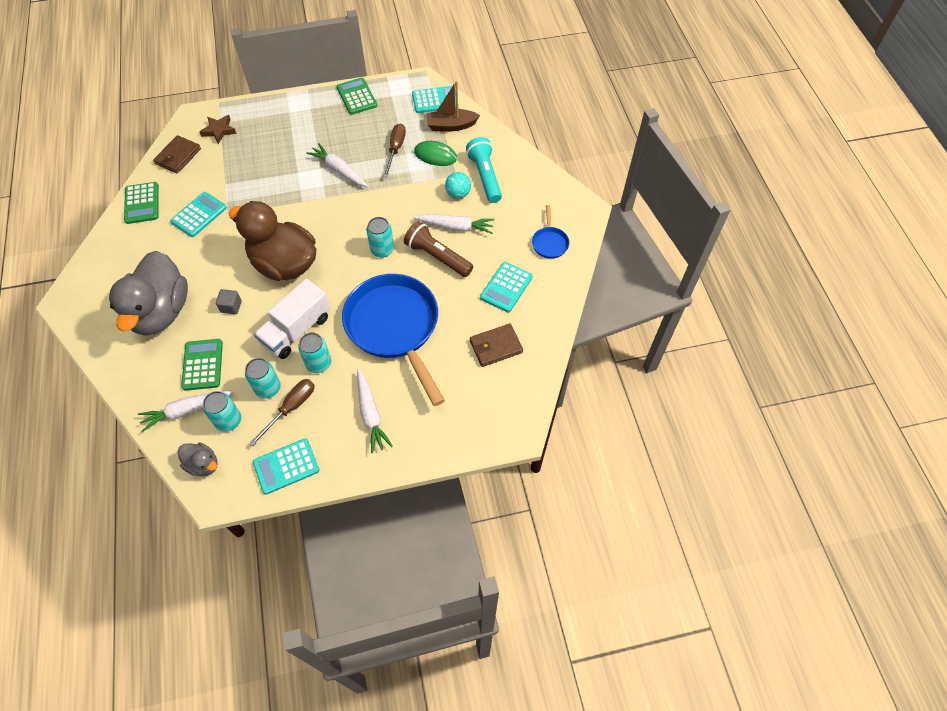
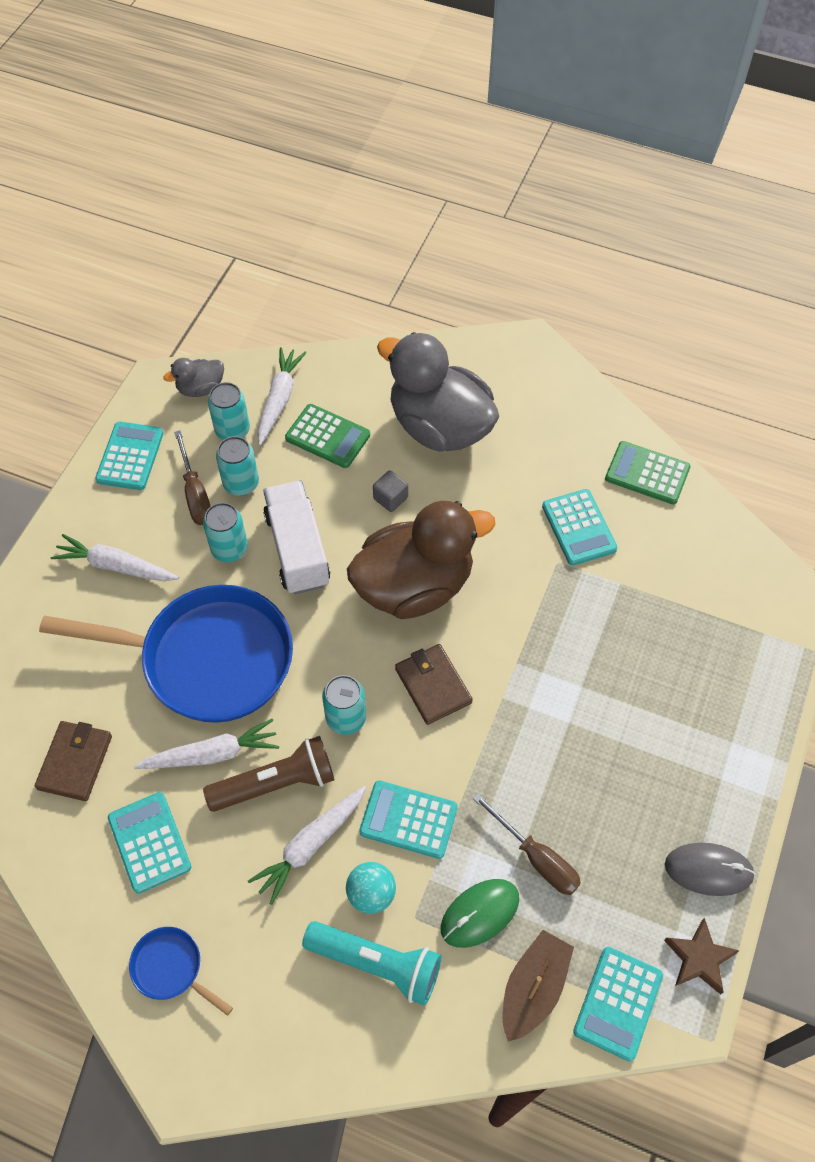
camera: 125 degrees right, 0 degrees up
brown wallet [153,135,201,174] -> brown wallet moved to [395,644,473,725]
brown star [199,115,237,144] -> brown star moved to [664,918,739,995]
white carrot [306,143,368,187] -> white carrot moved to [134,719,279,769]
green calculator [337,77,377,115] -> grey mouse [665,843,755,896]
none -> turquoise calculator [359,780,458,859]

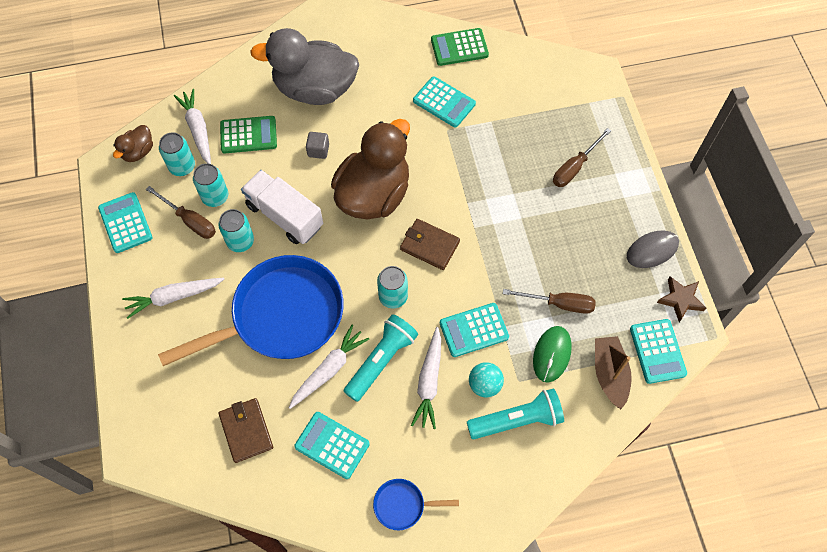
camera: 35 degrees left, 5 degrees up
grey duck [163,358,224,397] -> brown duck [113,125,153,162]
brown flashlight [203,736,334,812] -> turquoise flashlight [344,314,418,402]
none -> brown screwdriver [553,128,611,187]

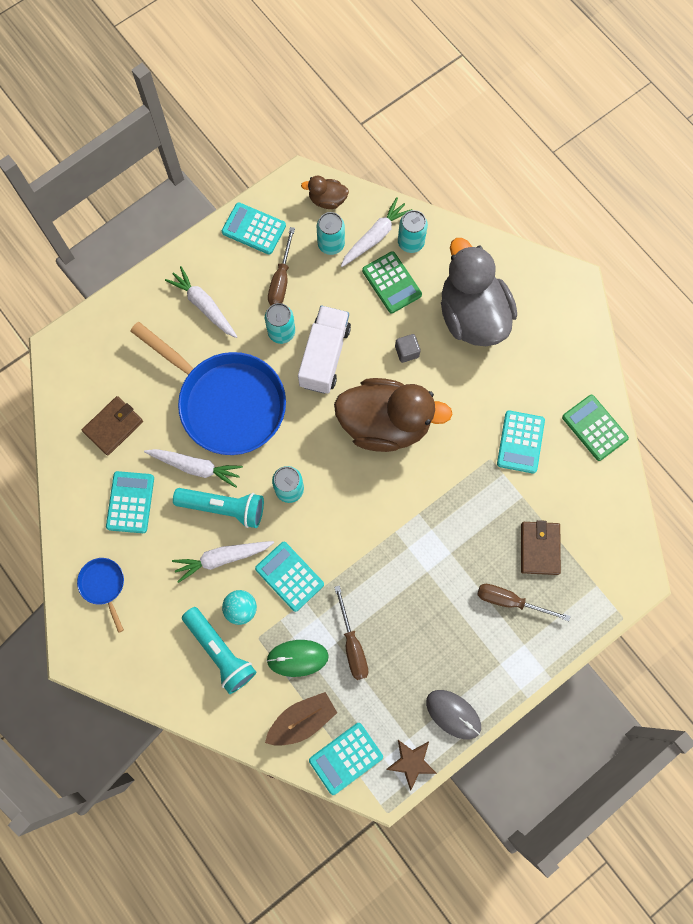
camera: 65 degrees right, 10 degrees up
turquoise calculator [98,192,153,253] -> turquoise calculator turned 105 degrees counterclockwise [222,202,286,255]
turquoise can [193,163,228,207] -> turquoise can moved to [398,210,428,253]
brown wallet [400,219,460,270] -> brown wallet moved to [521,520,561,575]

